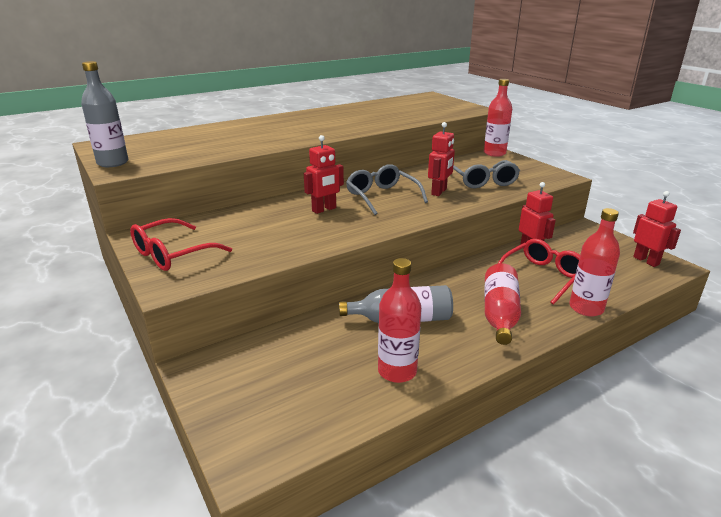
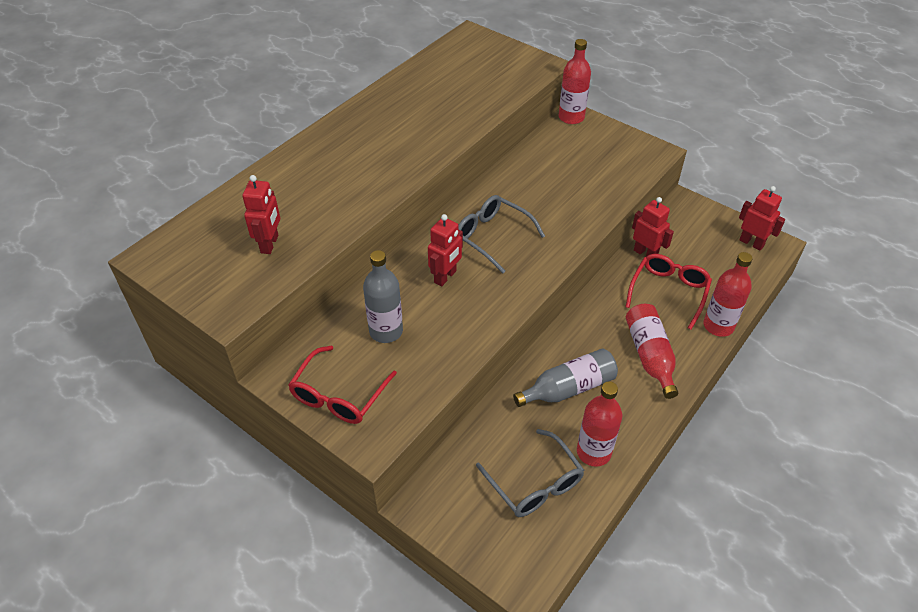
camera: 20 degrees left, 20 degrees up
grey bottle [81,61,128,167] -> grey bottle moved to [363,250,403,343]
red robot [428,122,455,196] -> red robot moved to [242,175,280,254]
grey glasses [453,160,520,188] -> grey glasses moved to [476,429,584,517]

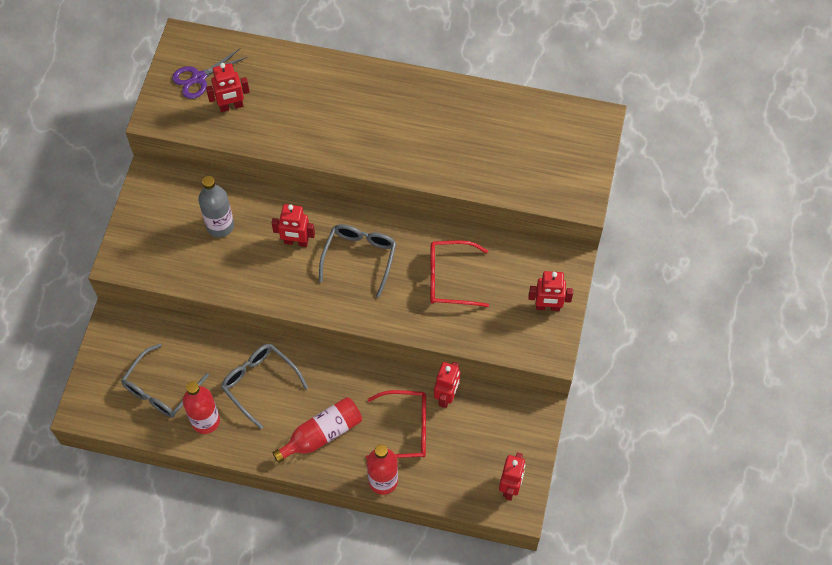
camera: 65 degrees right, 15 degrees up
red glasses [288,346,397,424] -> red glasses moved to [430,240,489,307]
grey bottle [513,348,618,407] -> grey glasses [221,344,308,429]
red bottle [559,39,591,124] -> none
none -> purple scissors [172,48,247,99]
none -> red robot [528,271,573,311]

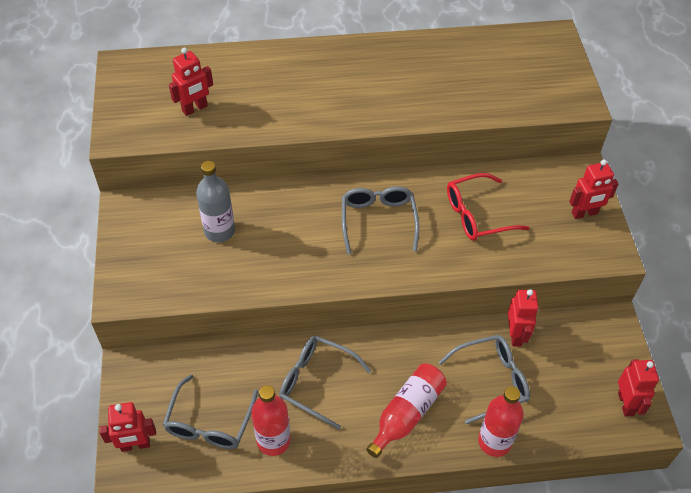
camera: 20 degrees left, 10 degrees down
purple scissors [172,48,247,99] -> none
red robot [272,204,315,247] -> red robot moved to [99,402,156,452]
red glasses [366,390,426,459] -> grey glasses [439,335,530,424]

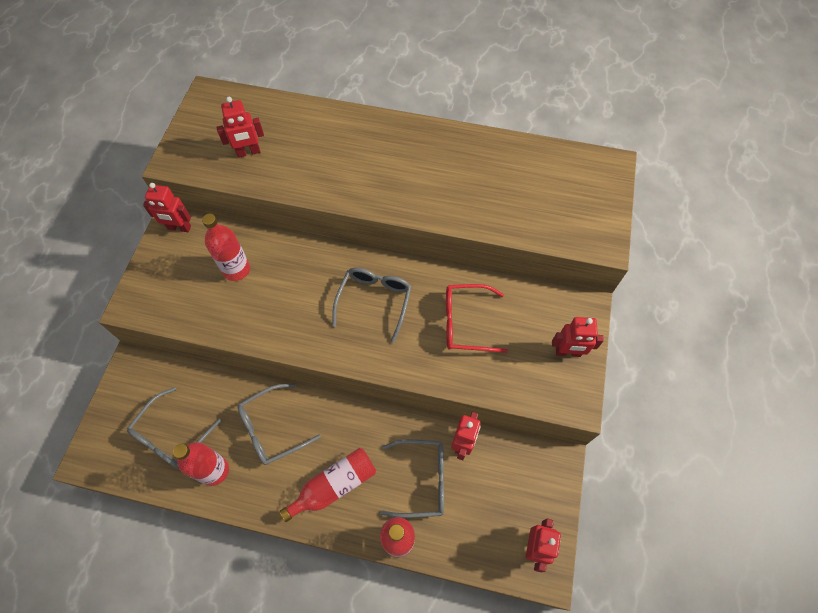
camera: 20 degrees right, 10 degrees up
red robot [99,402,156,452] -> red robot moved to [143,183,191,232]
grey bottle [196,161,235,242] -> red bottle [202,214,250,281]
grey glasses [279,336,371,430] -> grey glasses turned 75 degrees counterclockwise [238,384,321,465]

